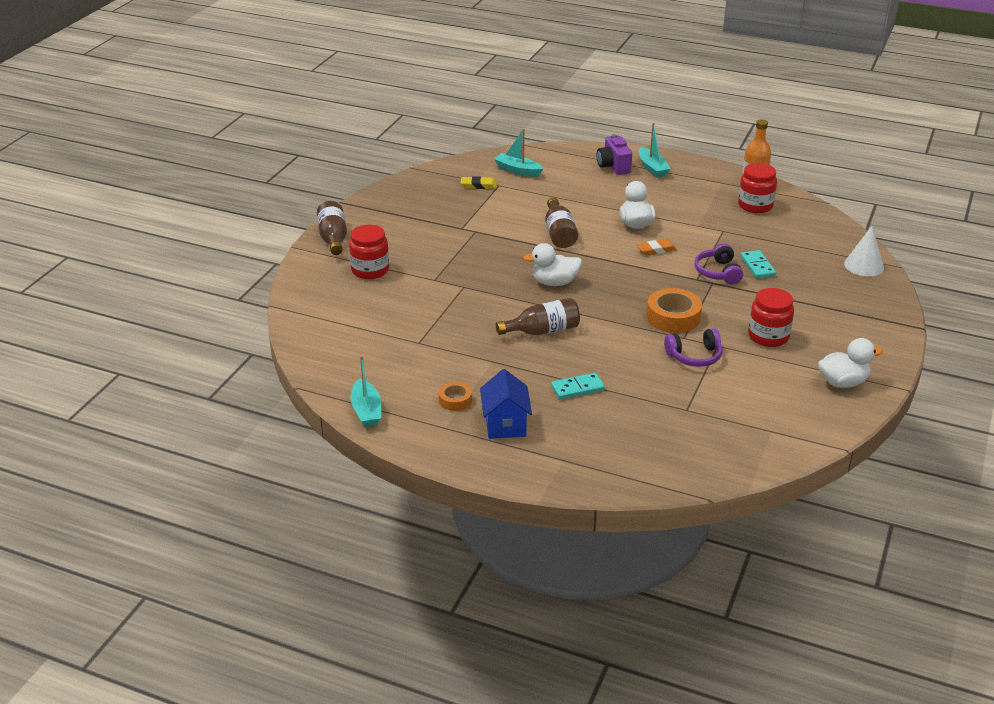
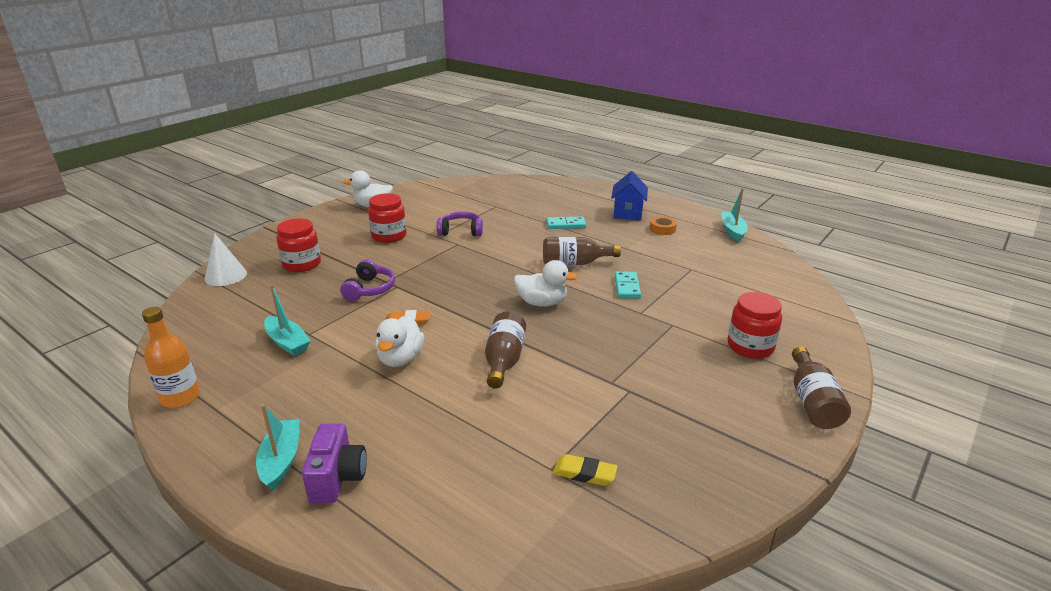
camera: 165 degrees left, 5 degrees down
turquoise boat [494,129,543,177] -> turquoise boat moved to [264,284,311,356]
orange tape [647,288,702,333] -> none
red jar [738,163,777,213] -> red jar moved to [276,218,321,272]
turquoise domino [740,250,776,278] -> turquoise domino moved to [615,271,641,299]

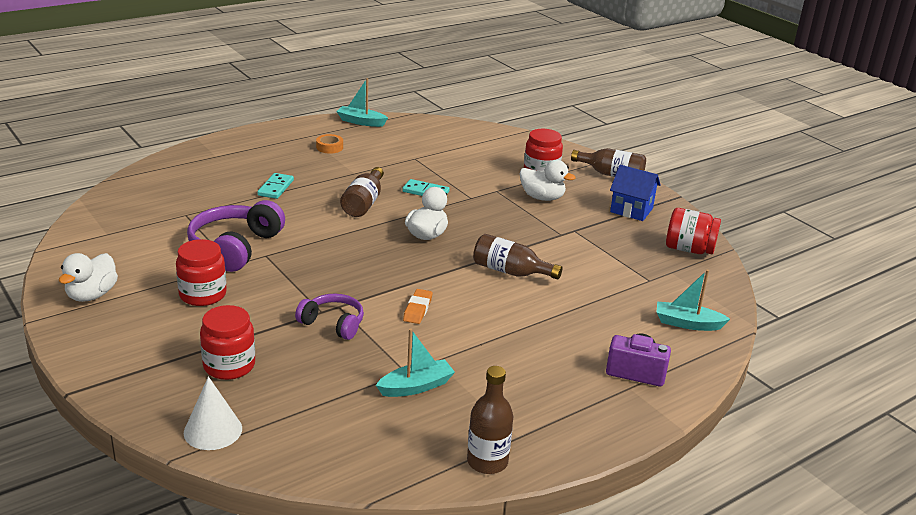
camera: 75 degrees left, 0 degrees up
orange bottle [142,307,200,408] -> brown bottle [467,366,514,474]
turquoise boat [256,404,300,491] -> turquoise boat moved to [656,270,730,331]
white duck [375,315,424,367] -> white duck moved to [520,160,575,201]
purple headphones [437,212,483,236] -> purple headphones [187,200,285,272], size x1.65
yellow eraser [553,454,618,486] -> none
blue house [611,171,648,220] -> blue house moved to [610,165,661,221]
none -> red jar [666,208,721,254]

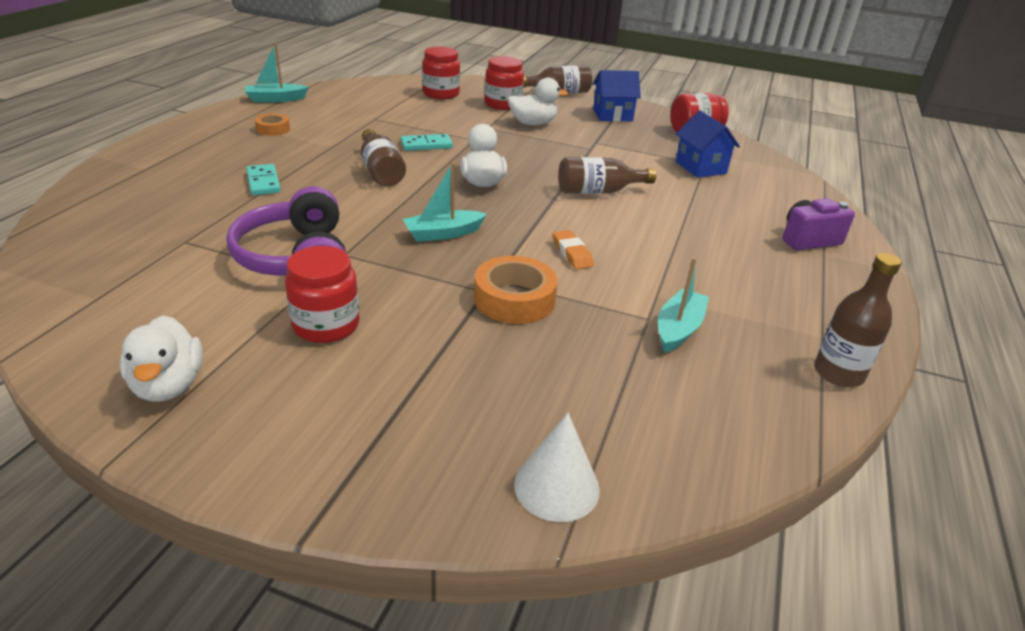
camera: 35 degrees left, 5 degrees up
red jar [200,305,255,380] -> red jar moved to [422,46,460,99]
purple headphones [295,294,364,340] -> orange tape [474,256,558,324]
turquoise boat [656,270,730,331] -> turquoise boat moved to [403,162,487,242]
none -> blue house [675,111,740,178]

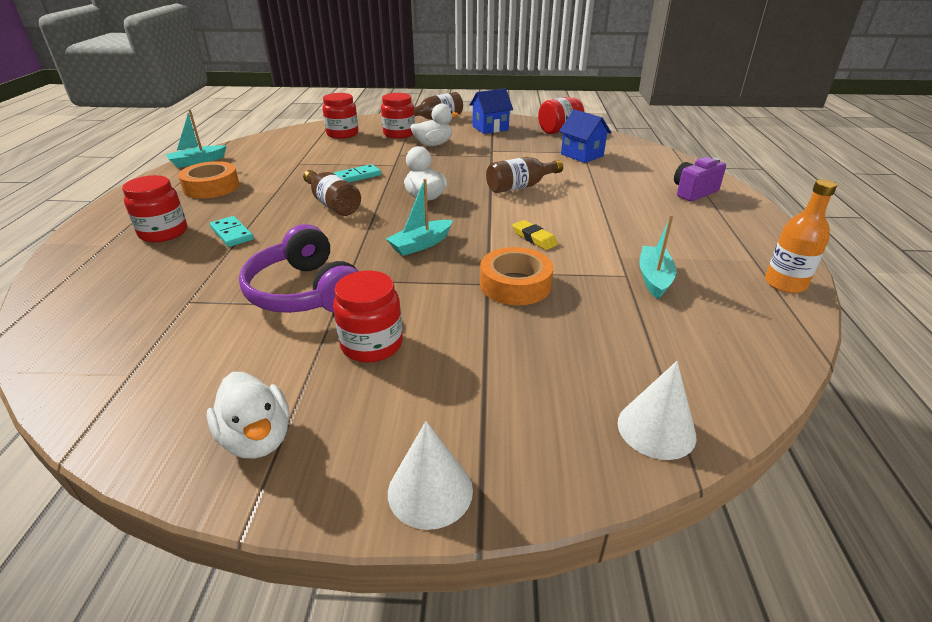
camera: 15 degrees left, 0 degrees up
orange tape [255,113,290,136] -> orange tape [178,161,239,199], size x1.76
orange eraser [553,230,594,269] -> yellow eraser [513,220,558,250]
brown bottle [814,253,902,387] -> orange bottle [765,179,837,293]
none -> red jar [122,175,187,242]
none -> white cone [388,421,473,530]

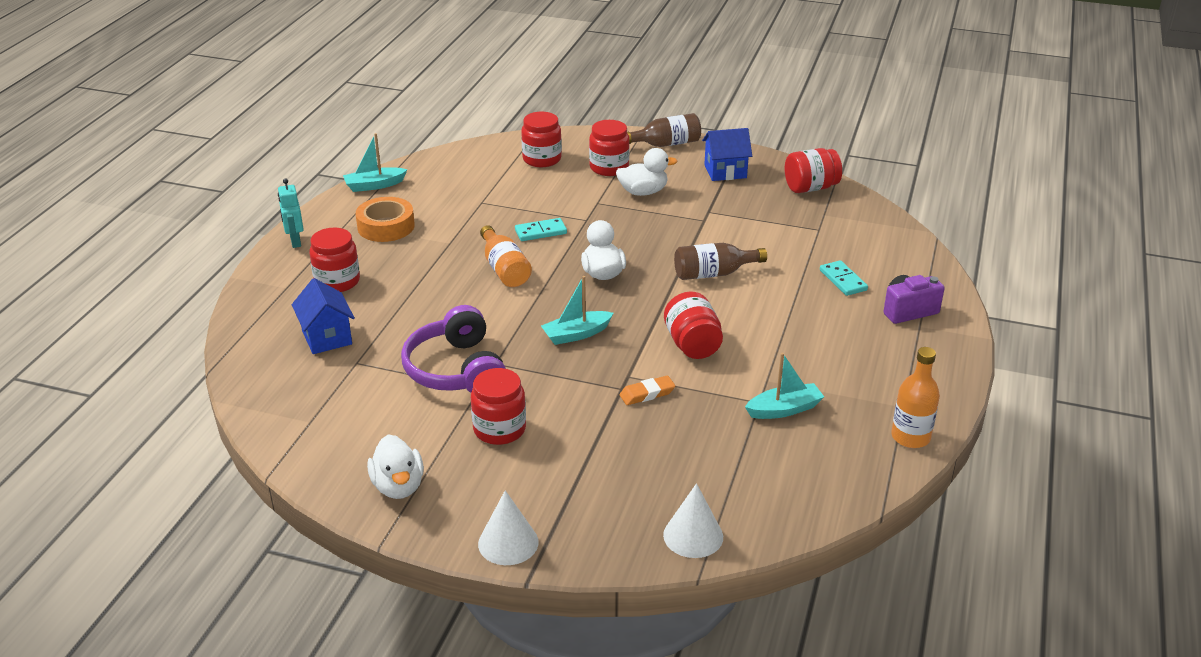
camera: 15 degrees right, 0 degrees up
turquoise domino [210,216,254,247] -> turquoise domino moved to [820,260,868,296]
brown bottle [303,170,361,216] -> orange bottle [480,225,532,287]
orange tape [480,247,553,306] -> orange eraser [620,376,675,405]
yellow eraser [513,220,558,250] -> red jar [664,292,723,359]
blue house [559,109,612,163] -> blue house moved to [292,278,355,354]
turquoise boat [639,215,676,299] -> turquoise boat turned 45 degrees clockwise [745,353,824,419]
none -> turquoise robot [278,179,304,248]

